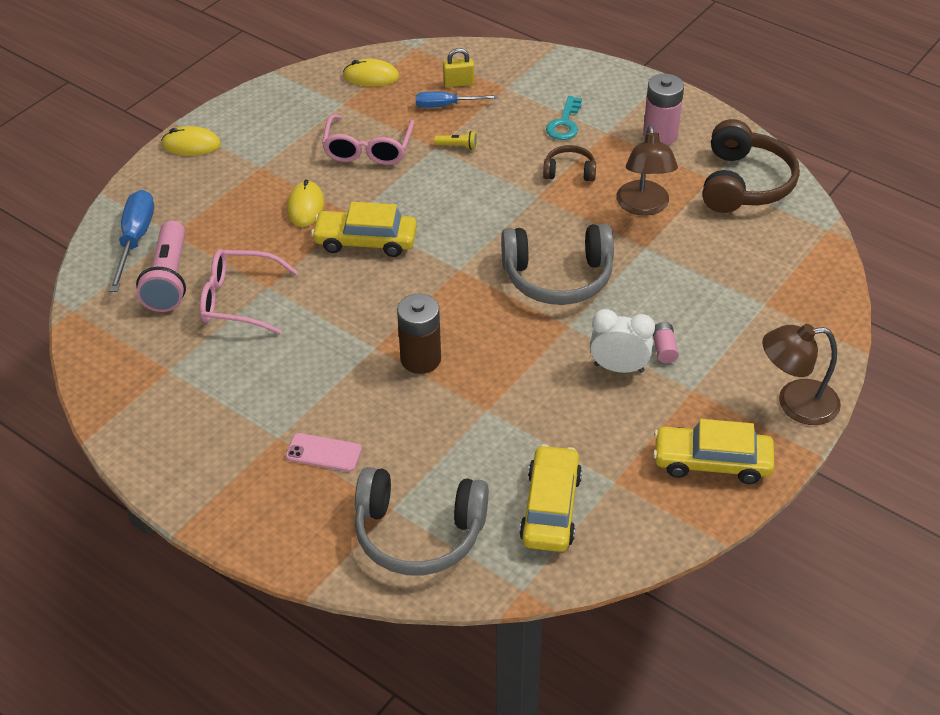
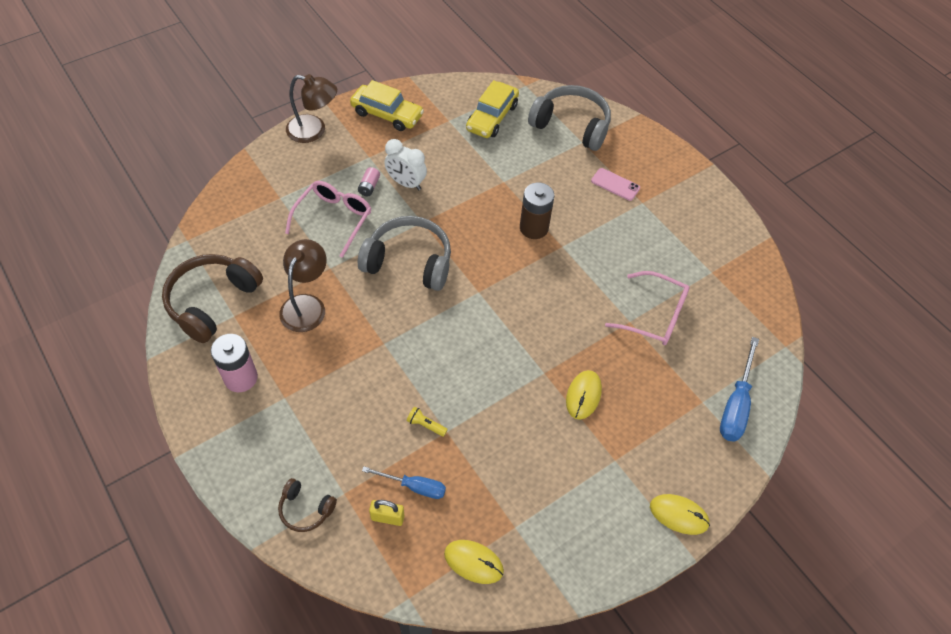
camera: 165 degrees left, 10 degrees up
pink flashlight [136,220,186,312] -> none
yellow car [311,202,417,257] -> none
pink glasses [322,114,414,165] -> pink glasses moved to [285,181,372,258]
brown headphones [543,145,596,182] -> brown headphones moved to [278,478,337,532]
turquoise key [546,96,582,140] -> none

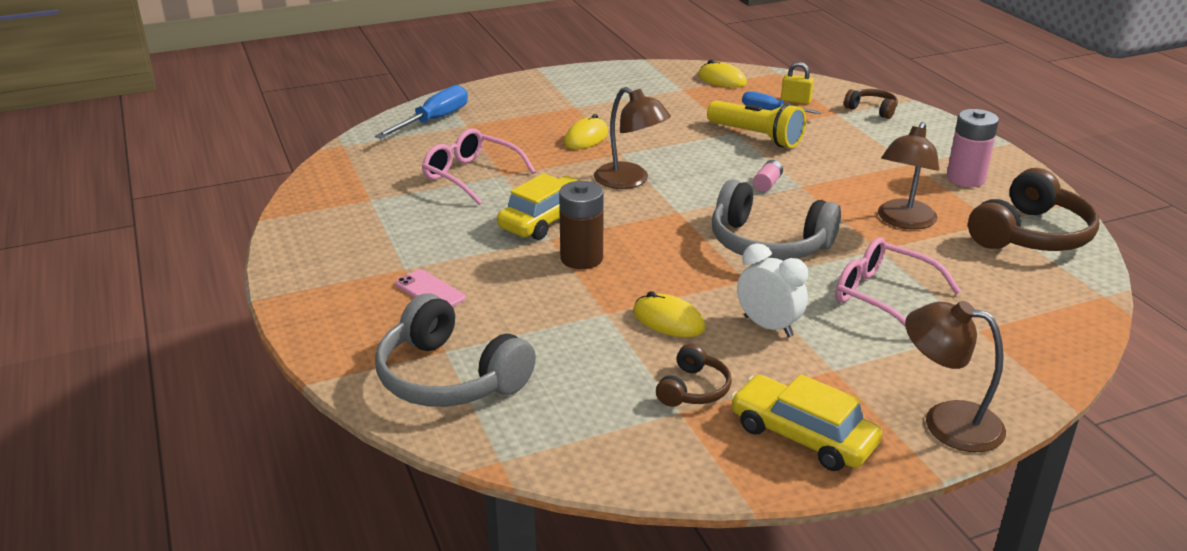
camera: 165 degrees left, 25 degrees down
pink glasses [285,181,372,258] -> pink glasses turned 90 degrees clockwise [836,237,961,327]
pink battery [358,167,380,197] -> pink battery moved to [753,160,783,192]
yellow flashlight [407,407,448,437] -> yellow flashlight [707,100,806,148], size x2.35
yellow car [466,80,519,138] -> yellow car moved to [497,173,581,240]
yellow mouse [650,494,710,535] -> yellow mouse moved to [633,291,706,337]
none -> brown lamp [594,87,671,189]
none -> brown headphones [656,343,732,407]

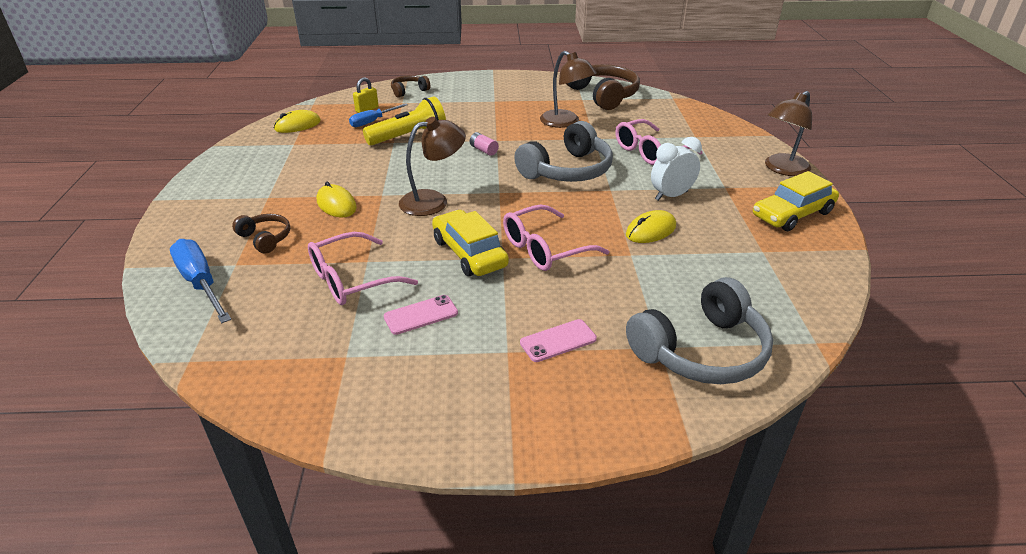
camera: 70 degrees left, 5 degrees up
brown battery [559,181,604,269] -> pink glasses [503,205,609,271]
brown headphones [656,343,732,407] -> brown headphones moved to [232,214,290,253]
pink battery [946,109,999,187] -> none
none -> pink phone [384,295,458,335]

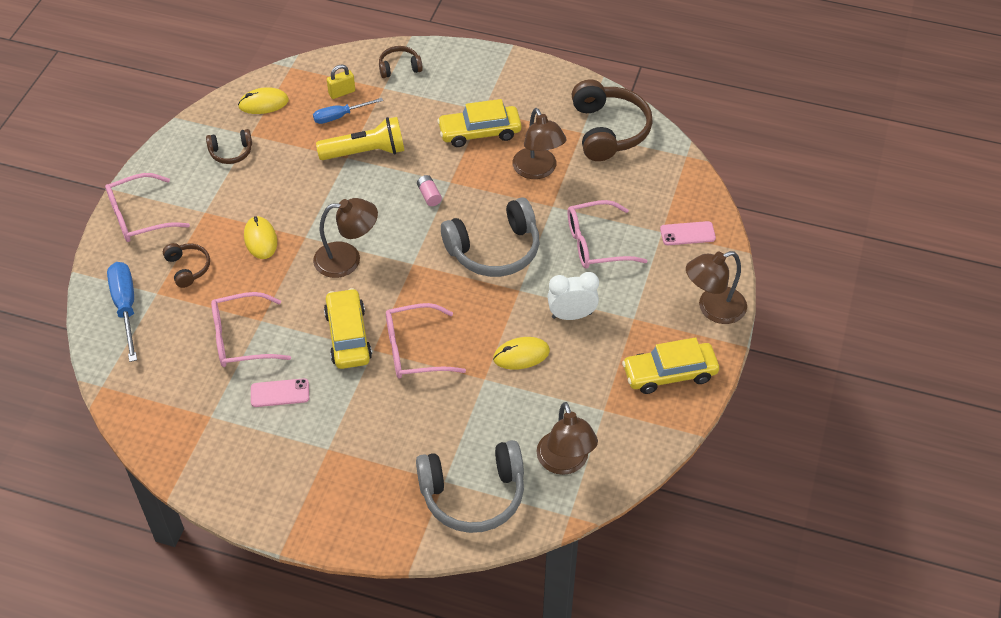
camera: 20 degrees right, 15 degrees up
pink phone [520,319,597,362] -> pink phone moved to [660,221,716,245]
none -> pink glasses [105,173,190,242]
none -> brown headphones [206,129,252,164]
none -> yellow car [437,99,521,147]
none -> brown lamp [536,402,598,475]

